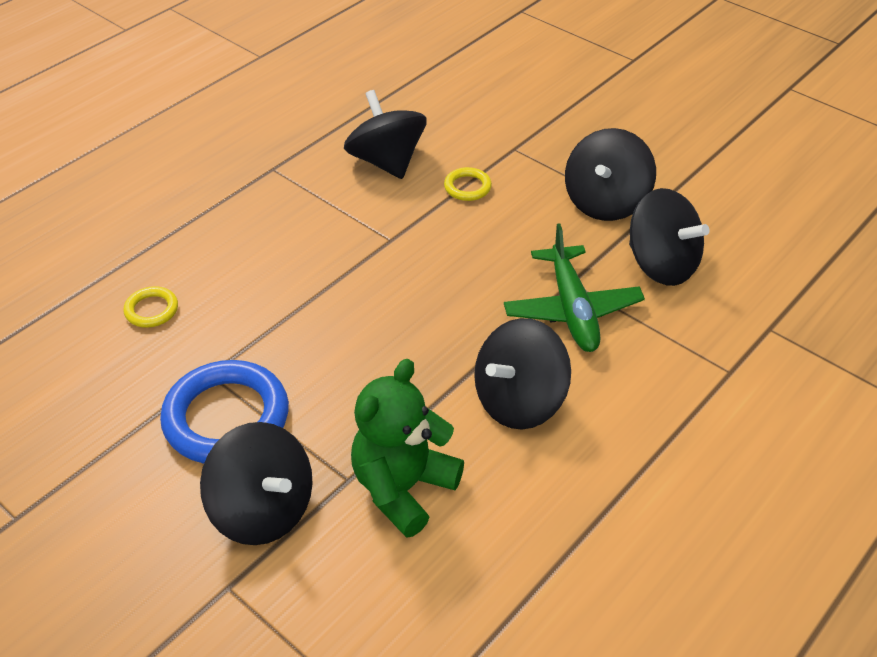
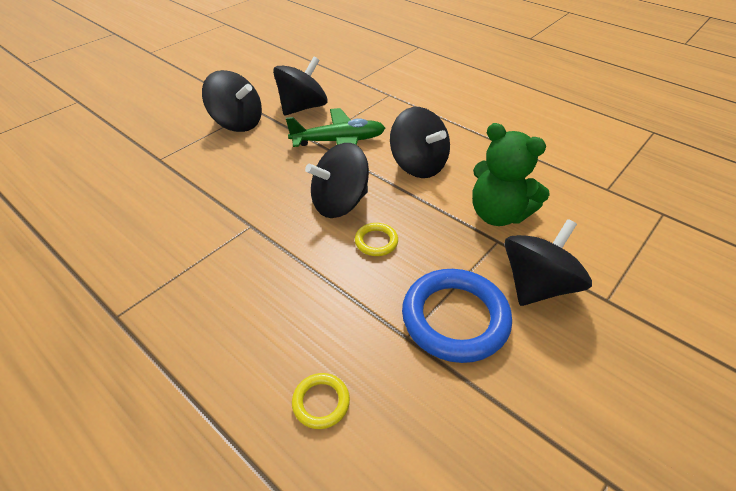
camera: 90 degrees left, 0 degrees up
black spinning top [344,90,427,179] -> black spinning top moved to [305,143,369,218]
yellow ring [444,167,492,201] -> yellow ring moved to [355,223,398,256]

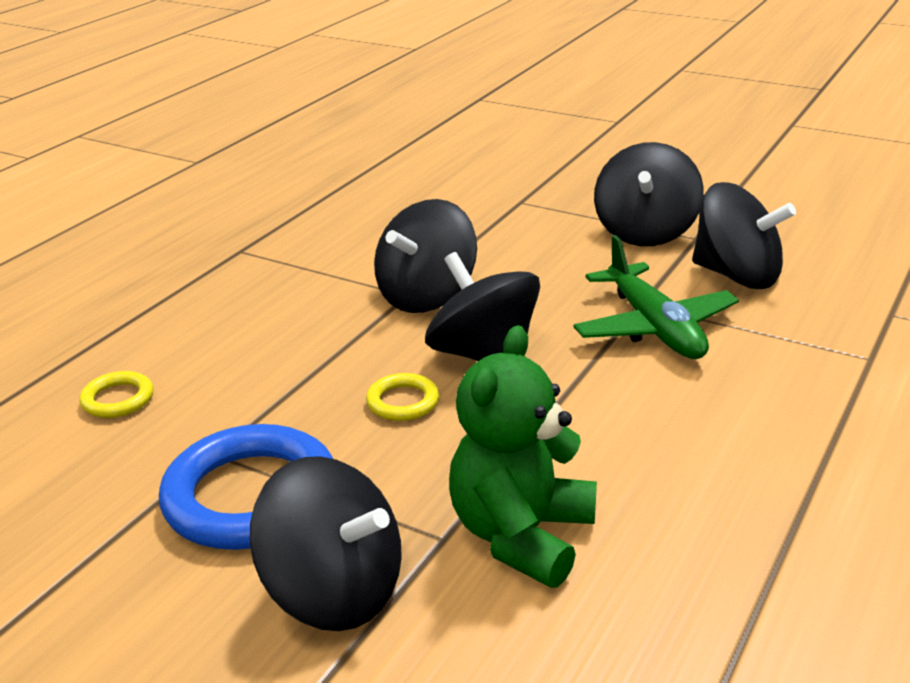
camera: 80 degrees right, 15 degrees down
black spinning top [390,107,450,178] -> black spinning top moved to [374,199,477,313]

